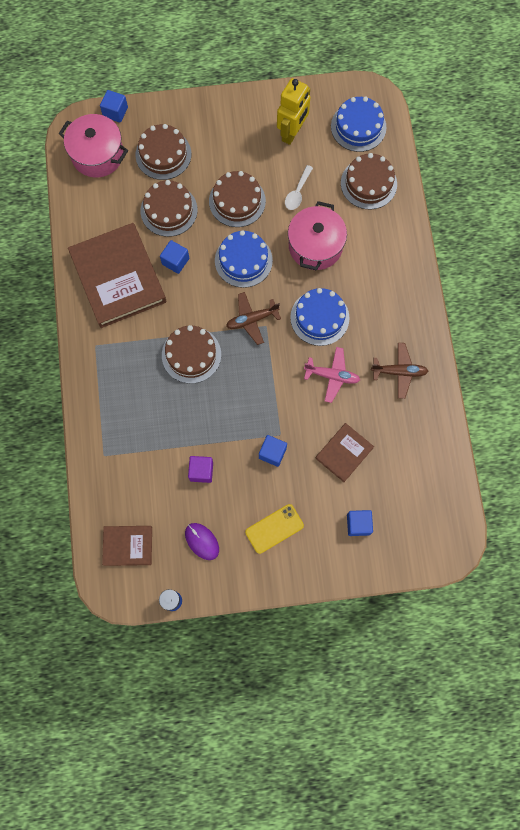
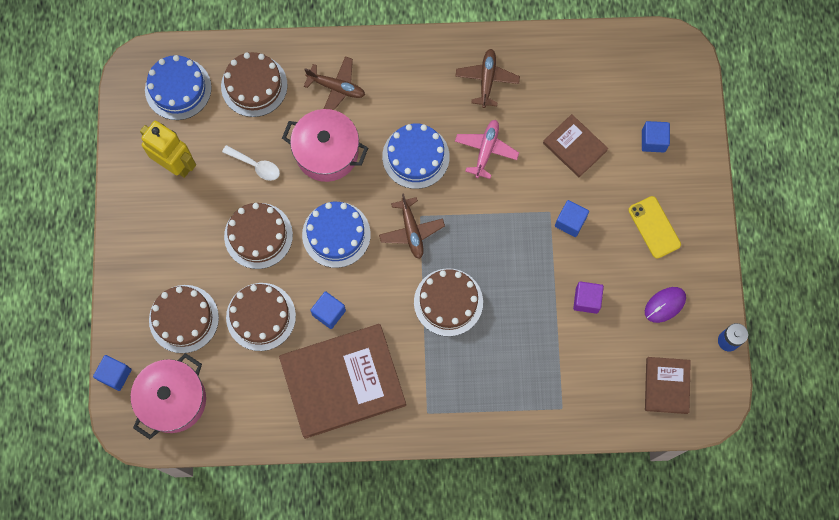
camera: 85 degrees left, 0 degrees up
none -> brown plane [304,56,365,110]

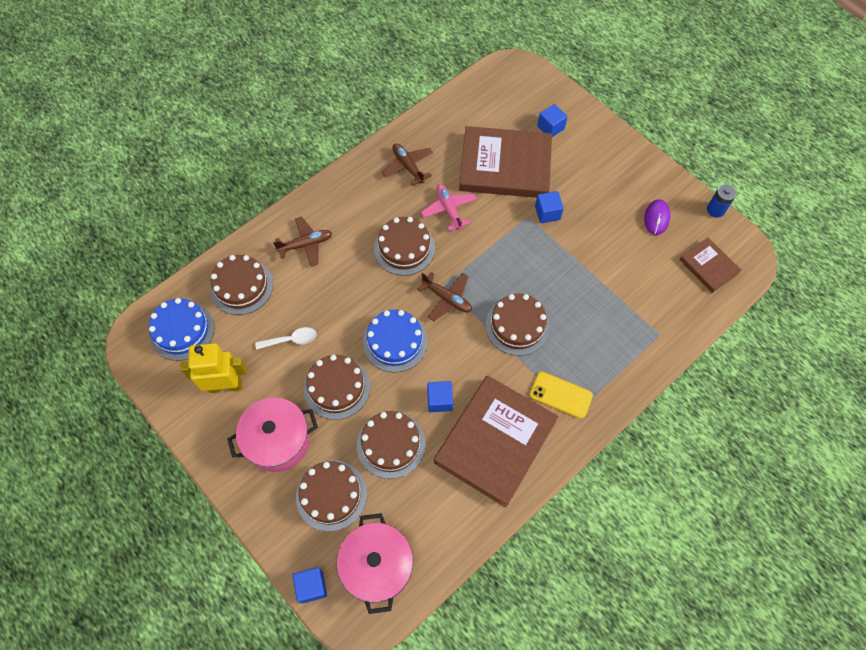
camera: 40 degrees left, 10 degrees down
pink pot [282,109,368,182] -> pink pot moved to [227,397,318,472]
blue cake [382,124,450,189] -> brown cake [374,217,435,276]
brown book [543,114,608,177] -> brown book [459,126,552,198], size x1.99
purple cube [573,281,604,314] -> none
yellow phone [628,196,681,259] -> yellow phone moved to [530,372,593,419]

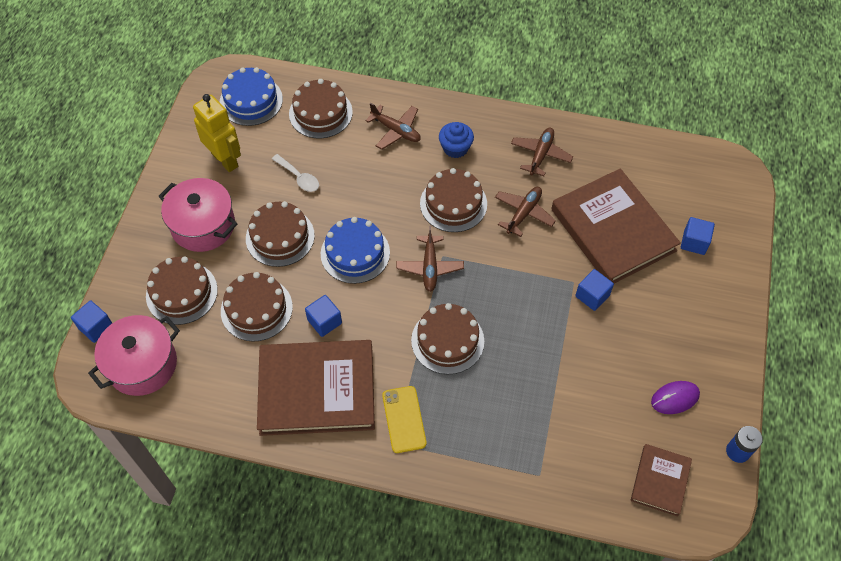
camera: 55 degrees right, 5 degrees down
pink plane [421,184,477,231] -> brown plane [495,187,556,237]
none -> blue cupcake [439,122,474,158]

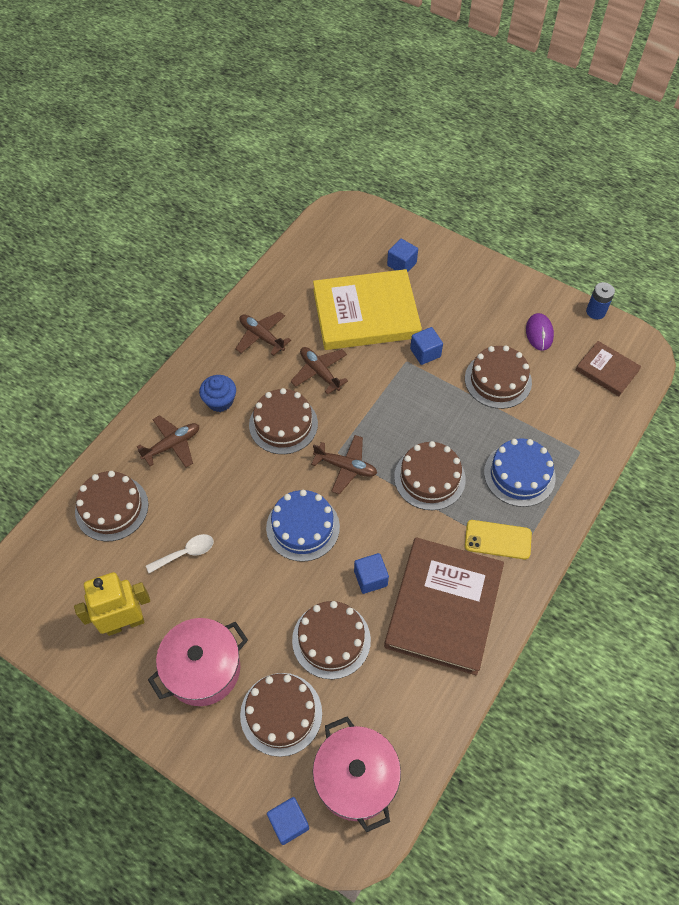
camera: 70 degrees left, 0 degrees up
blue cake [220,67,283,126] -> blue cake moved to [484,438,556,507]
brown cake [246,201,315,267] -> brown cake moved to [465,346,532,409]
brown book [551,169,681,283] -> yellow book [313,269,422,350]

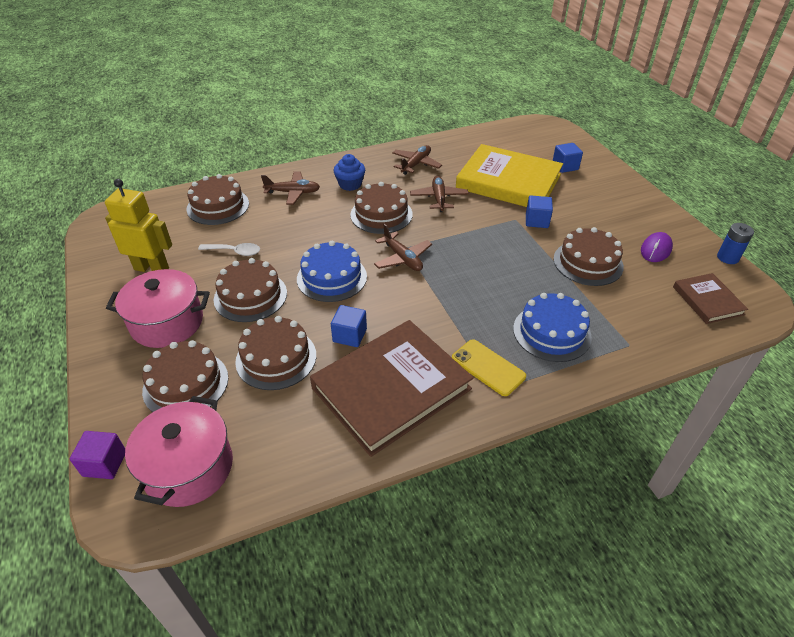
camera: 35 degrees right, 15 degrees down
brown plane [235,312,291,356] -> brown plane turned 45 degrees clockwise [392,145,442,175]
blue cube [267,797,309,845] -> purple cube [70,431,125,479]
brown cake [394,441,466,510] -> brown cake moved to [214,258,287,322]

